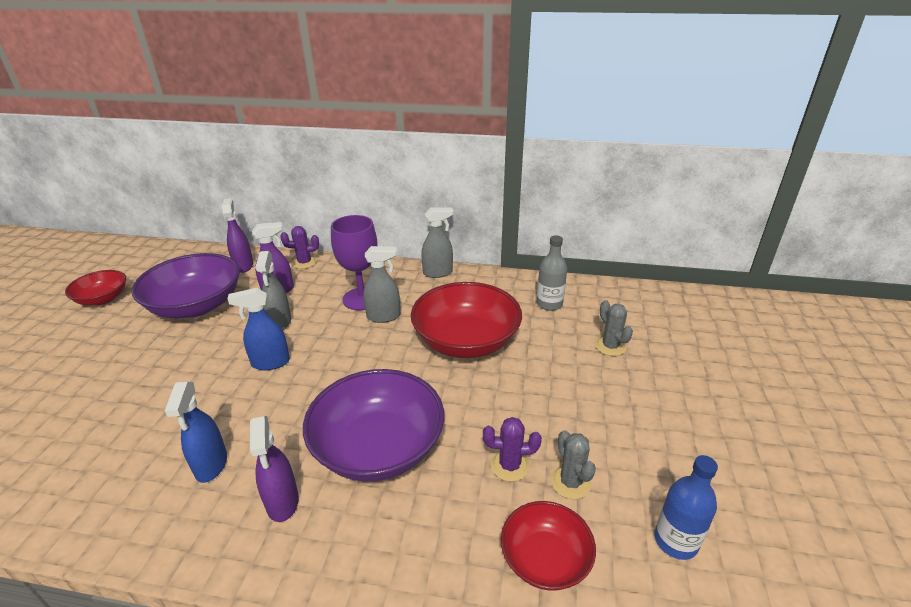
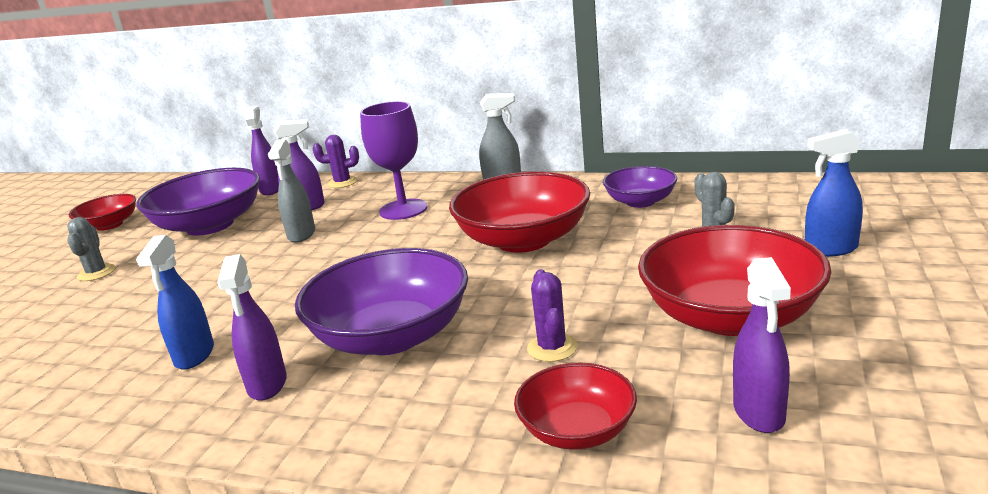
camera: 10 degrees right, 10 degrees down
blue spray bottle [228,288,290,370] -> blue spray bottle moved to [805,129,863,257]
grey spray bottle [363,246,400,323] -> none
purple cactus [483,417,542,482] -> purple cactus turned 75 degrees clockwise [527,269,578,362]
grey bottle [537,235,567,311] -> purple bowl [603,166,677,208]
grey cactus [551,430,596,499] -> grey cactus moved to [67,217,116,281]
blue bottle [654,455,718,560] -> purple spray bottle [733,257,791,433]
none -> red bowl [638,225,832,336]

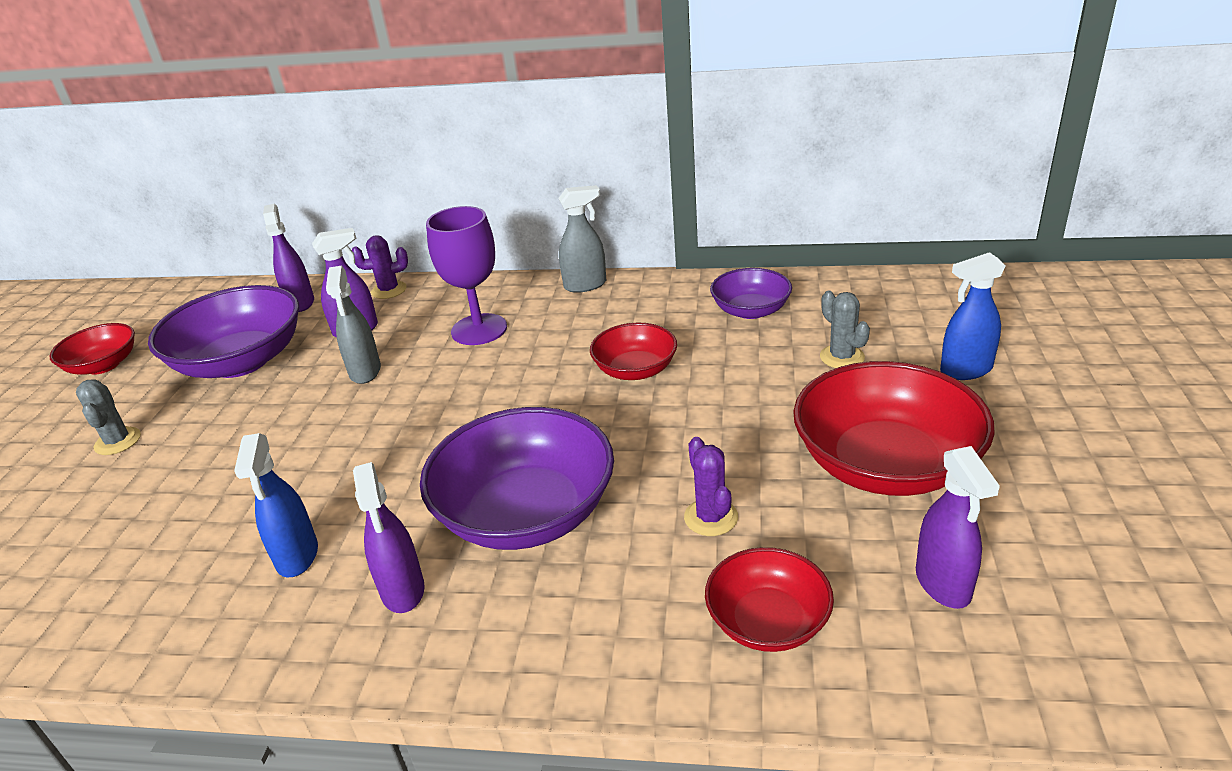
camera: 10 degrees left, 10 degrees up
red bowl [449,171,590,253] -> red bowl [590,323,677,380], size x0.56

